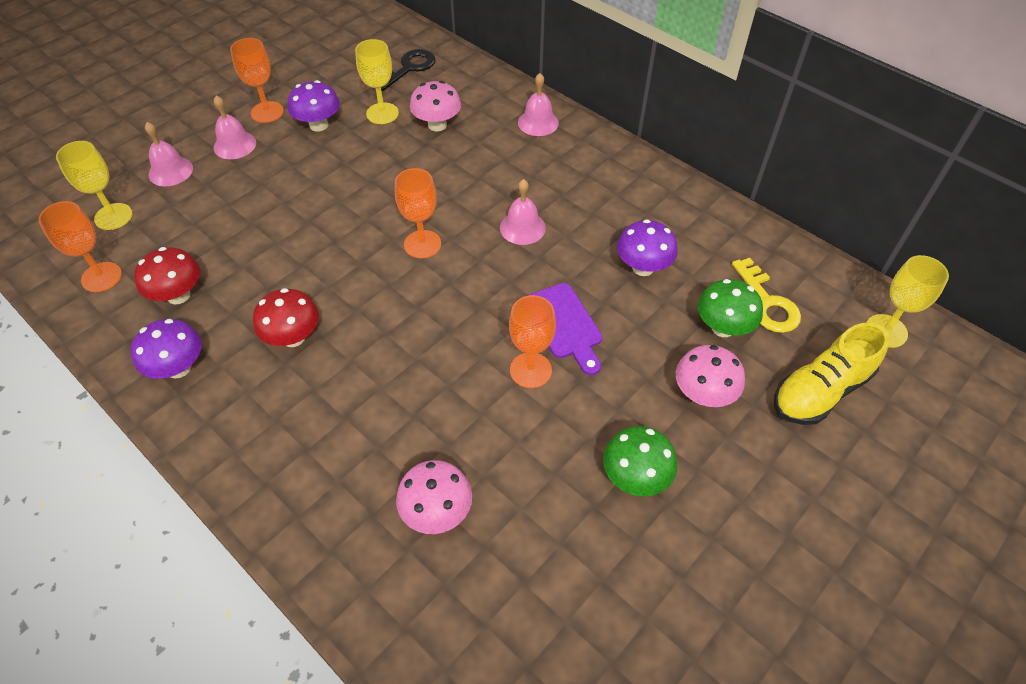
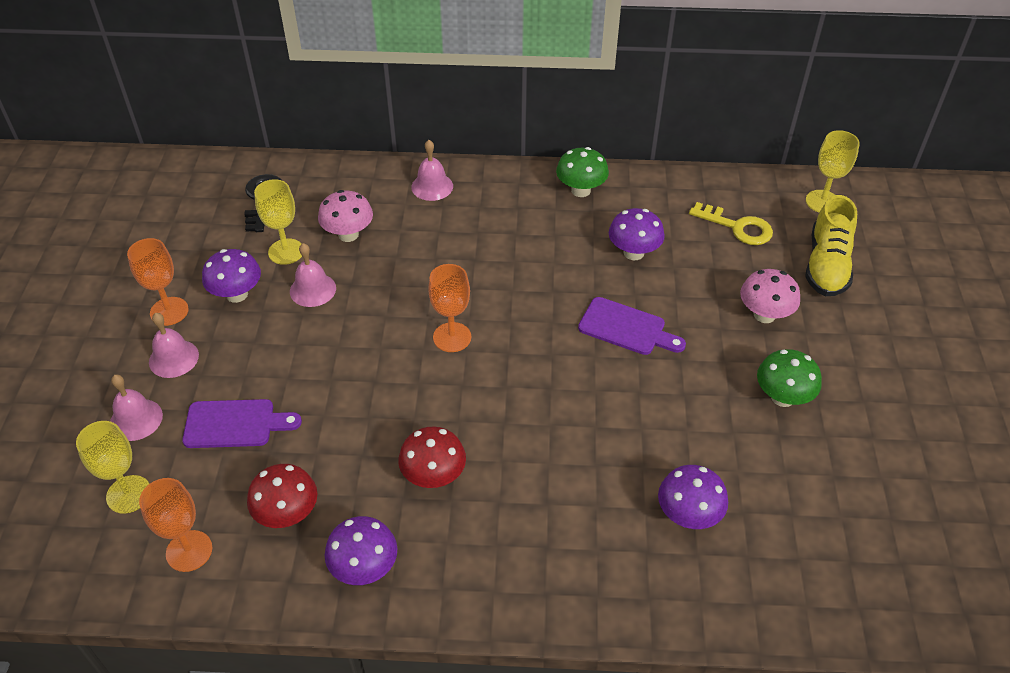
camera: 40 degrees left, 5 degrees down
pink mushroom [396,460,472,534] -> purple mushroom [658,465,728,529]
pink bell [500,179,546,245] -> pink bell moved to [290,243,336,307]
orange goblet [509,295,556,388] -> none
green mushroom [698,279,763,337] -> green mushroom moved to [556,147,609,197]
none -> purple cutting board [182,399,302,448]

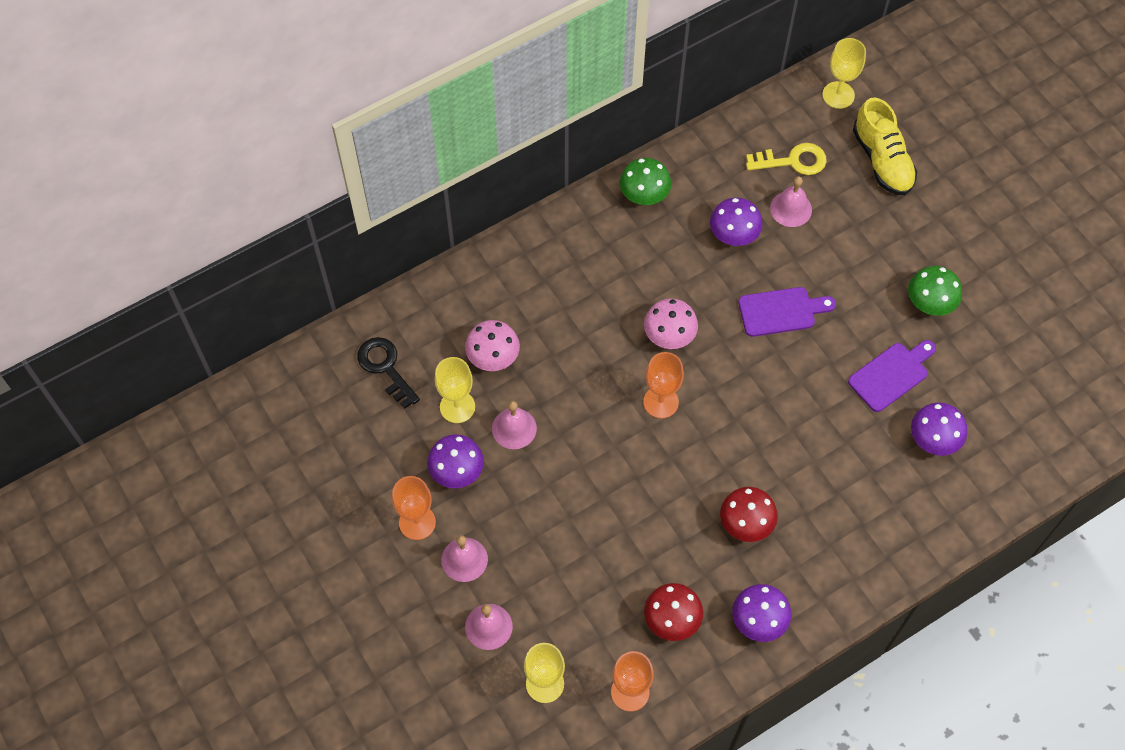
camera: 35 degrees left, 15 degrees up
purple cutting board [182,399,302,448] -> purple cutting board moved to [848,340,936,412]
pink bell [411,140,453,201] -> pink bell moved to [770,176,812,227]
pink mushroom [740,269,800,323] -> pink mushroom moved to [644,298,698,349]

